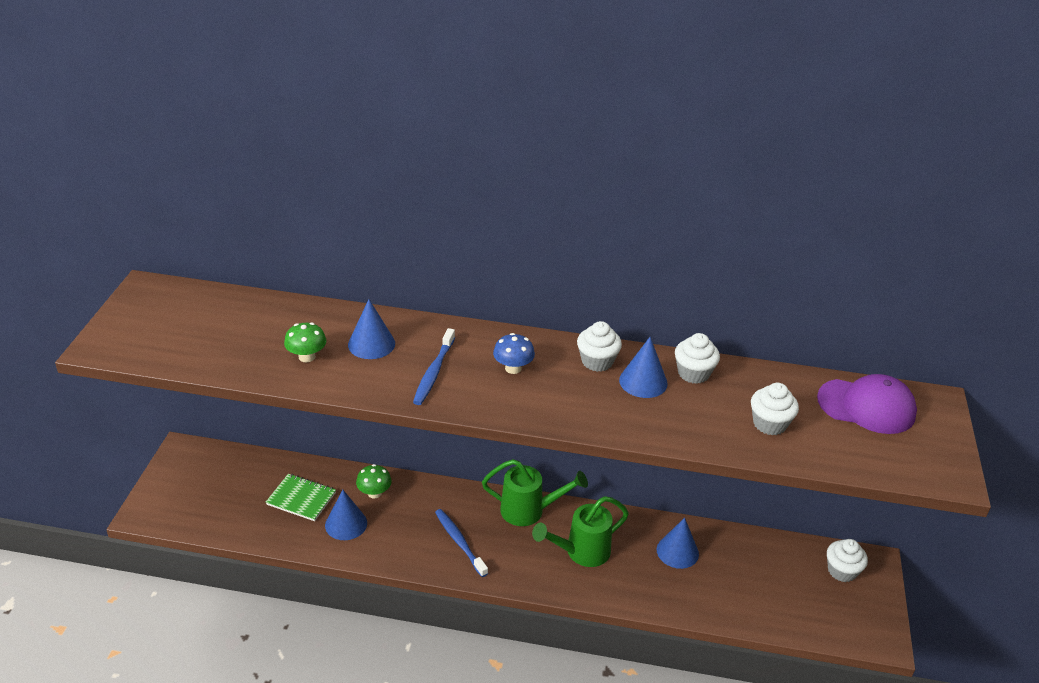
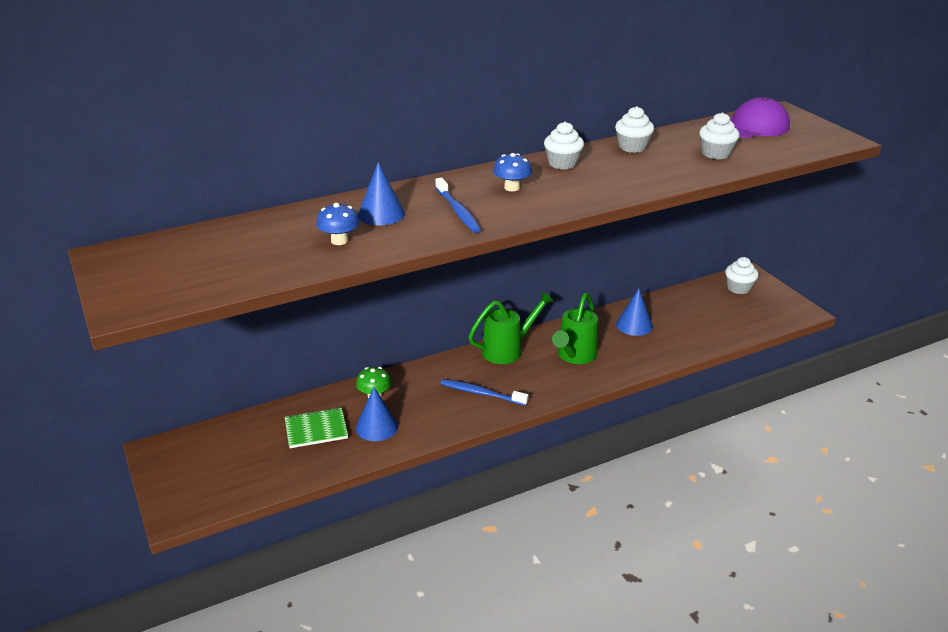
camera: 35 degrees left, 5 degrees down
green mushroom [284,322,326,362] -> blue mushroom [316,203,360,245]
blue cone [619,337,668,398] -> none

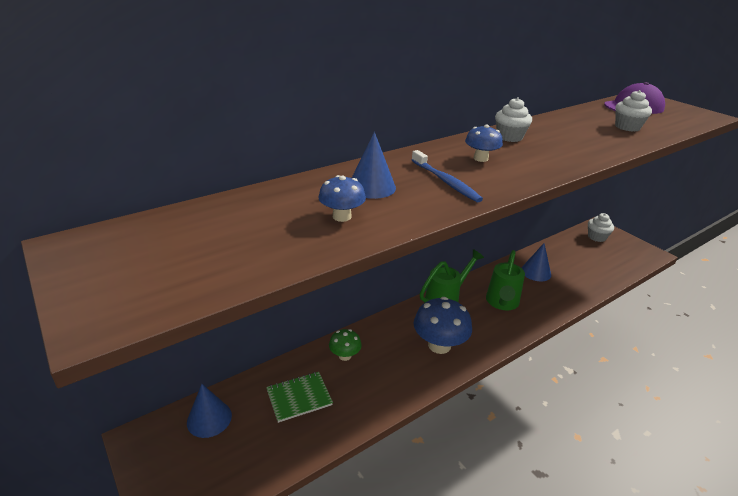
camera: 10 degrees left, 0 degrees up
blue cone [356,387,398,441] -> blue cone moved to [187,384,232,438]
blue toothbrush [441,379,529,406] -> blue mushroom [414,297,472,354]
white cupcake [615,106,654,153] -> none

